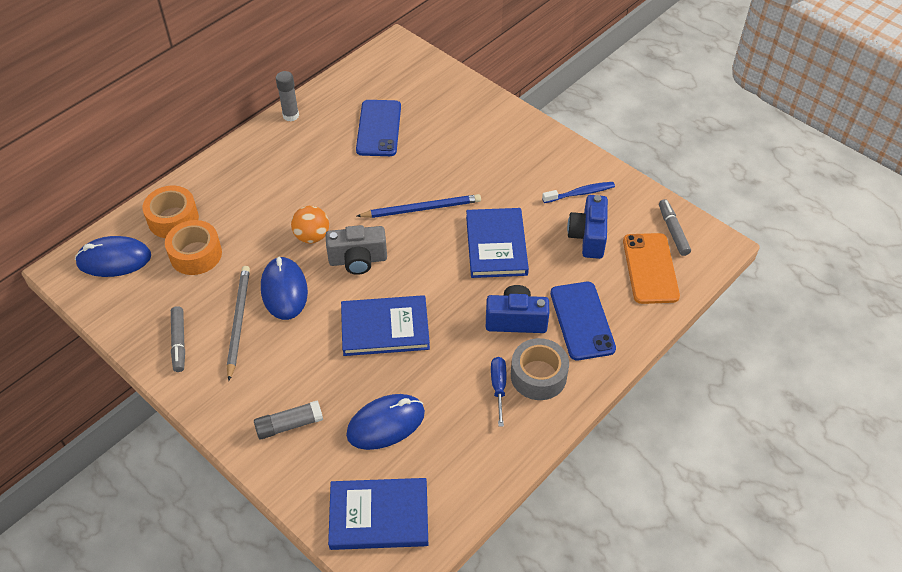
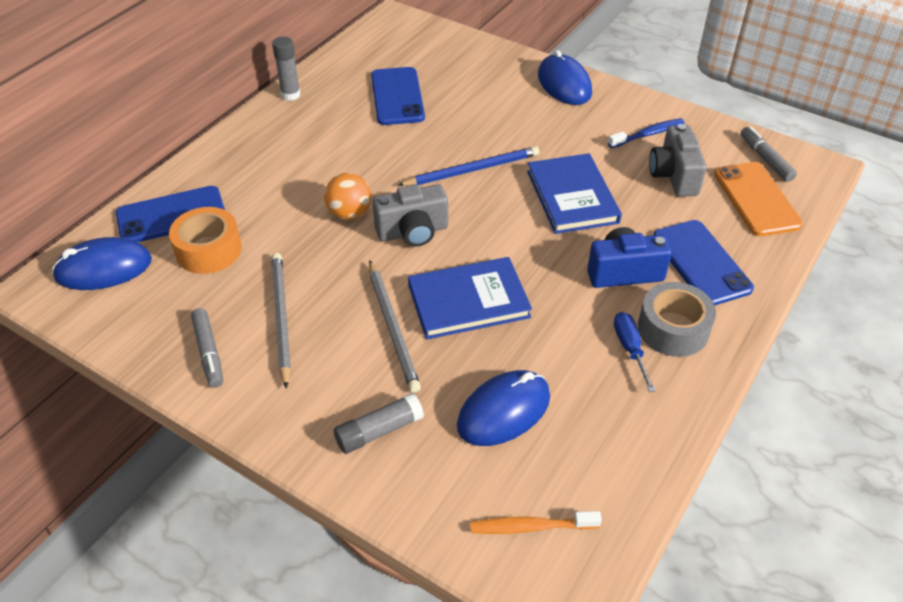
camera: 10 degrees left, 5 degrees down
orange tape [143,186,199,238] -> blue phone [116,186,225,242]
blue mouse [261,256,308,320] -> blue mouse moved to [538,50,592,105]
blue book [328,478,428,550] -> orange toothbrush [470,511,602,534]
blue camera [567,195,608,259] -> grey camera [649,124,707,197]
none -> grey pencil [369,260,421,393]

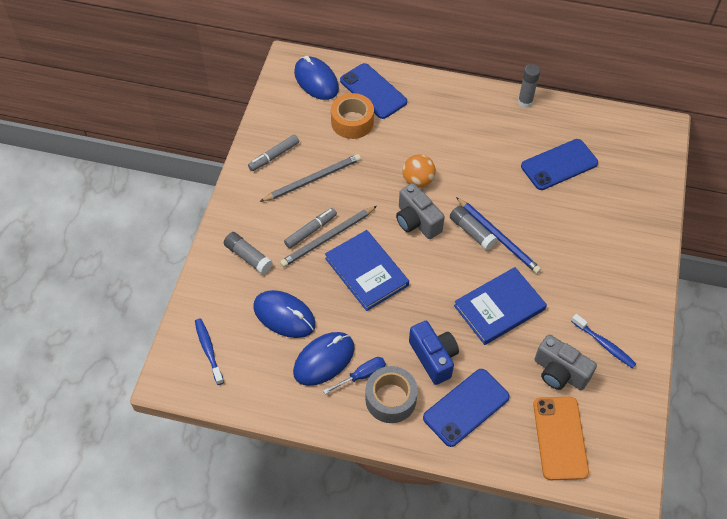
camera: 70 degrees right, 10 degrees up
orange toothbrush [470,511,602,534] -> blue toothbrush [195,318,224,385]
blue mouse [538,50,592,105] -> blue mouse moved to [293,332,355,386]
grey camera [649,124,707,197] -> grey camera turned 120 degrees counterclockwise [534,334,597,390]
orange phone [714,162,803,236] -> orange phone turned 60 degrees counterclockwise [533,397,589,480]
grey marker [741,127,797,182] -> grey marker moved to [284,208,337,249]
none -> grey glue stick [450,206,497,250]

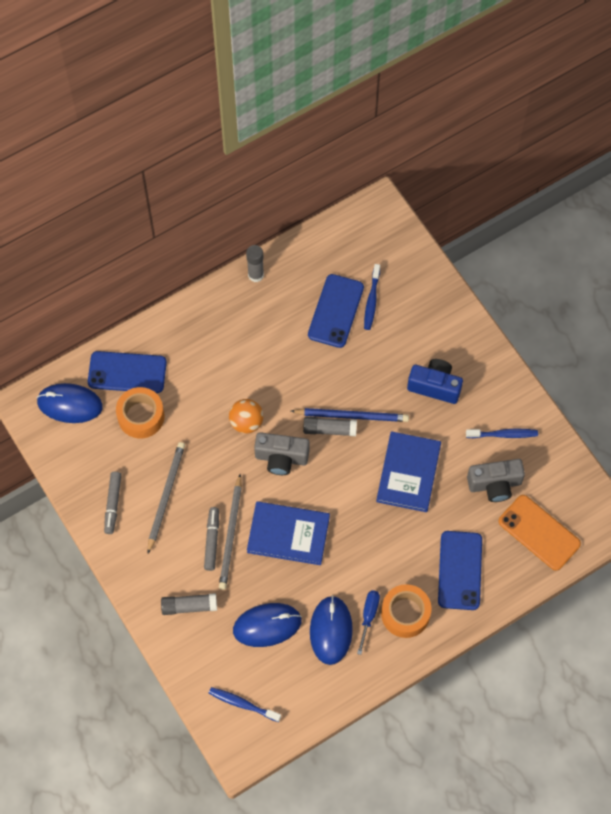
camera: 45 degrees left, 10 degrees up
grey tape [365,366,418,423] -> orange tape [381,584,431,638]
blue camera [409,321,459,385] -> blue camera moved to [407,359,463,404]
none -> blue toothbrush [364,264,380,330]

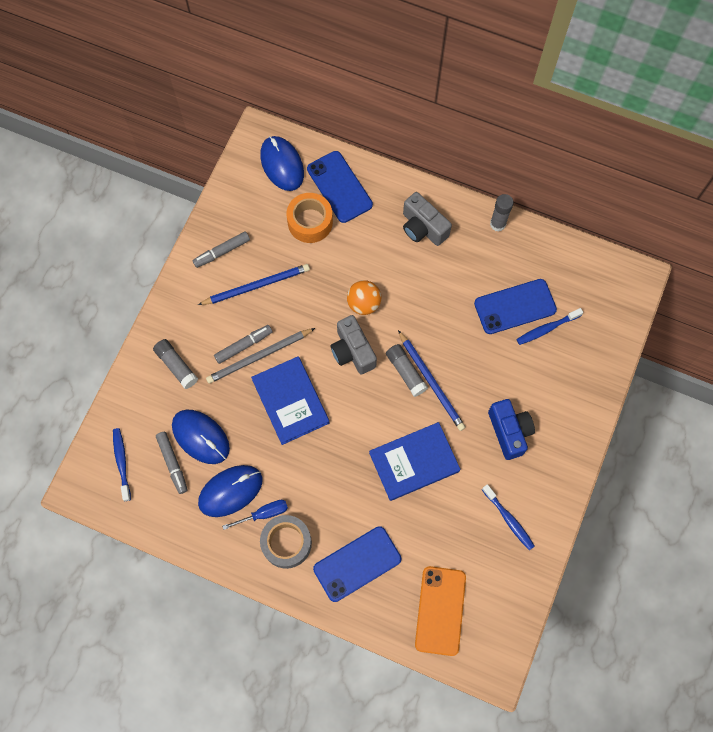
camera: 55 degrees right, 5 degrees up
grey pencil [148,442,185,553] -> blue pencil [198,264,310,305]
orange tape [381,584,431,638] -> grey tape [260,515,312,569]
grey camera [467,459,525,502] -> grey camera moved to [403,192,452,246]
none -> grey marker [156,432,188,494]

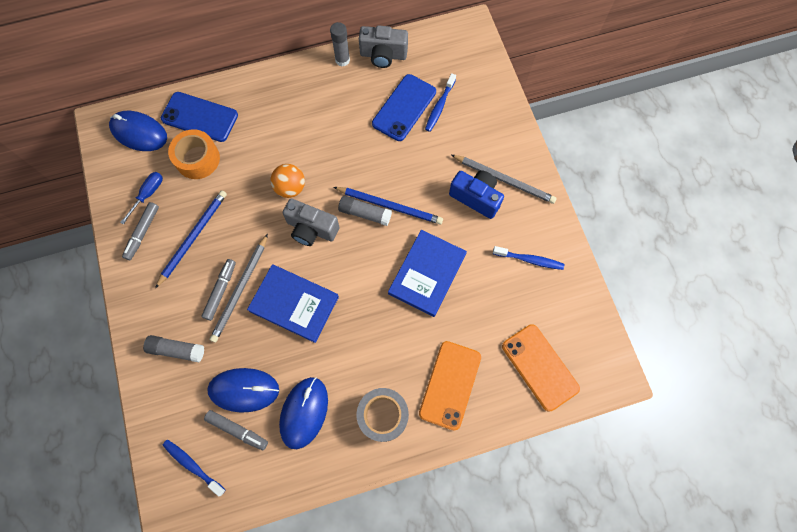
camera: 40 degrees left, 0 degrees up
blue screwdriver [222,500,288,530] -> blue screwdriver moved to [120,172,163,224]
blue phone [313,526,401,602] -> orange phone [419,341,481,431]
grey camera [403,192,452,246] -> grey camera moved to [359,25,408,68]
none -> grey pencil [451,155,557,204]

